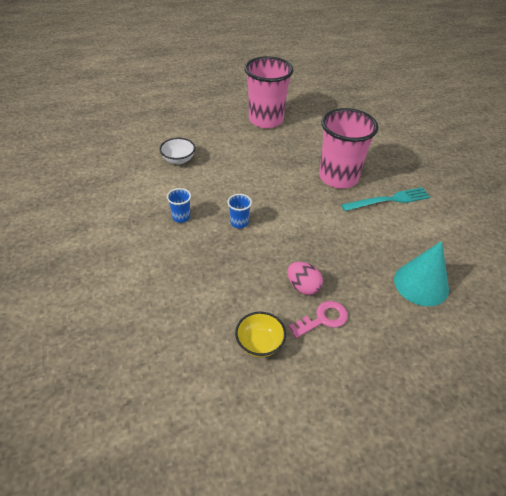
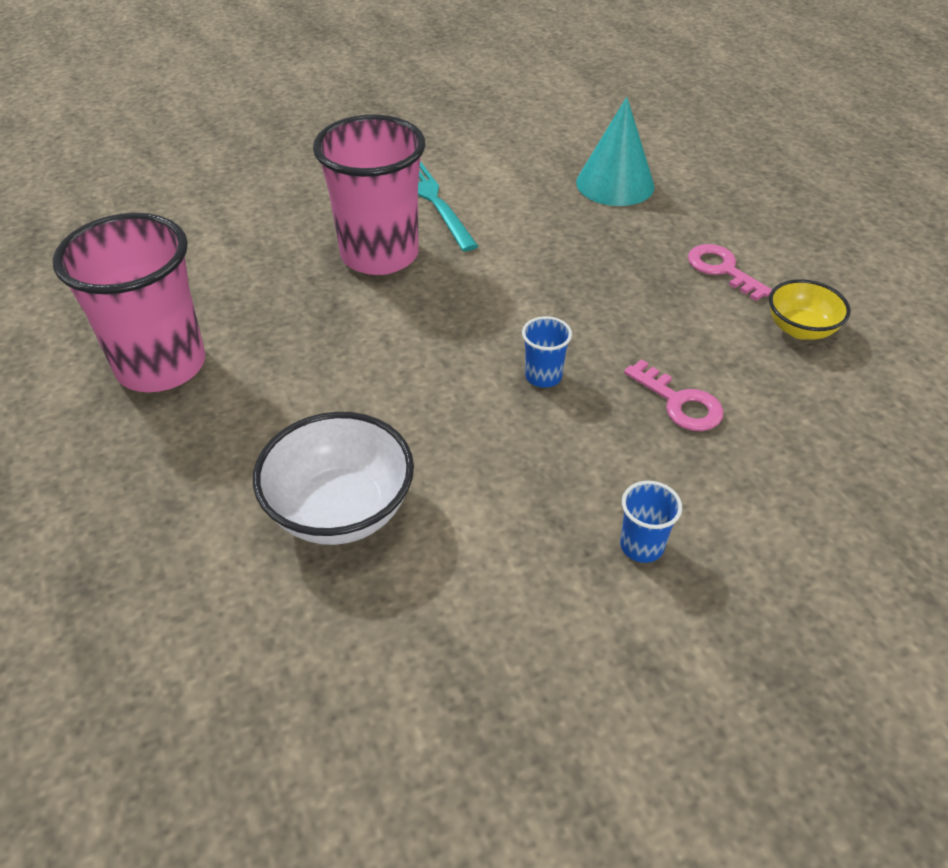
camera: 95 degrees left, 0 degrees up
white bowl [159,138,195,164] -> white bowl [253,412,414,545], size x1.63
blue cup [167,188,191,223] -> blue cup moved to [620,481,682,563]
pink egg [287,262,323,295] -> none
none -> pink key [624,359,724,431]

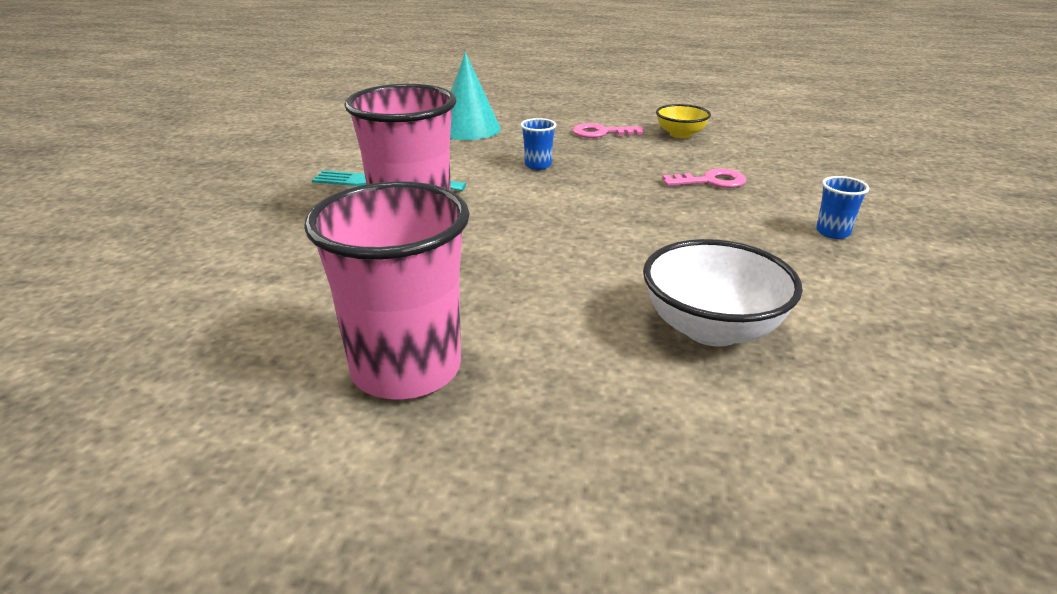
camera: 55 degrees left, 15 degrees down
blue cup [522,316,572,388] -> blue cup moved to [521,118,556,170]

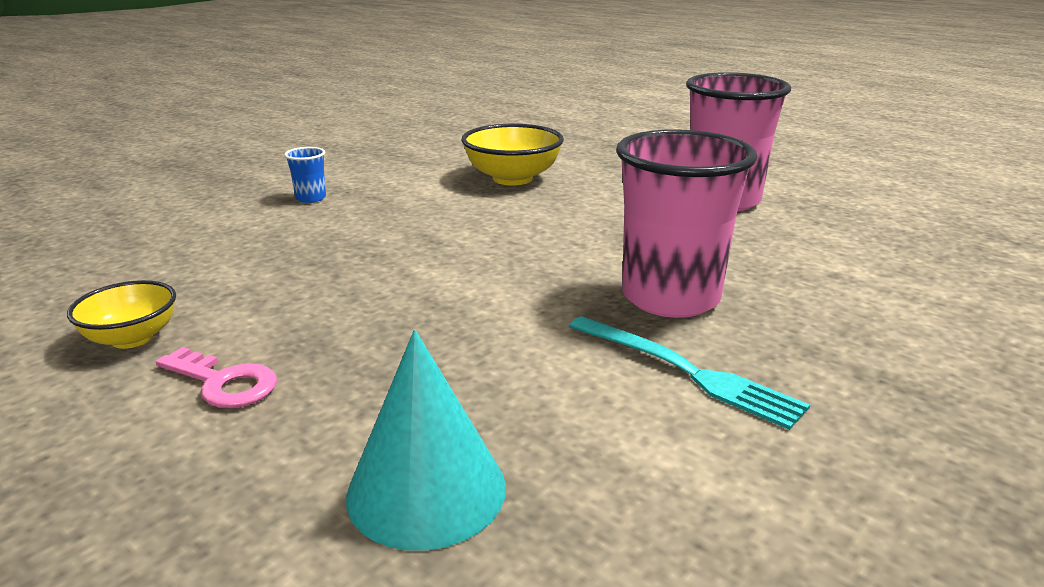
camera: 150 degrees left, 5 degrees down
blue cup [521,118,556,170] -> none
white bowl [643,239,803,346] -> yellow bowl [461,124,564,185]
pink key [662,168,746,188] -> none

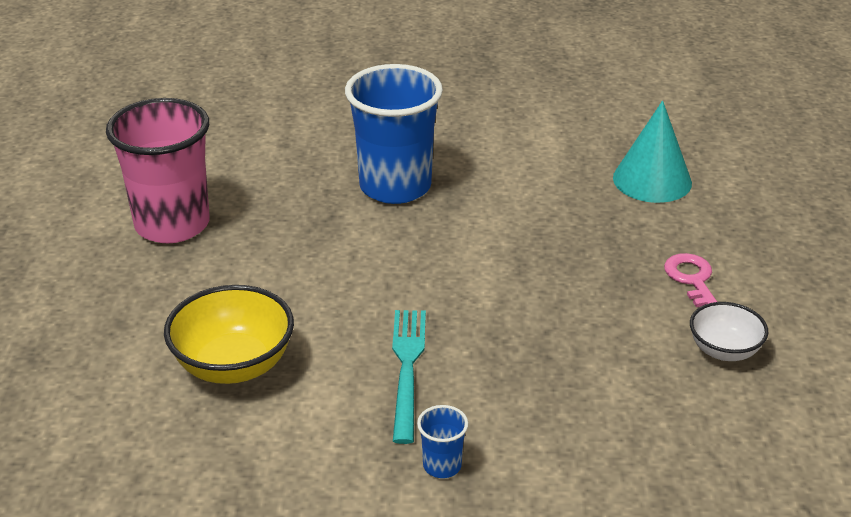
camera: 130 degrees left, 10 degrees up
yellow bowl [67,280,176,349] -> white bowl [690,302,768,361]
turquoise fork [569,316,810,430] -> turquoise fork moved to [392,310,426,444]
pink cup [616,129,758,318] -> blue cup [345,64,443,204]

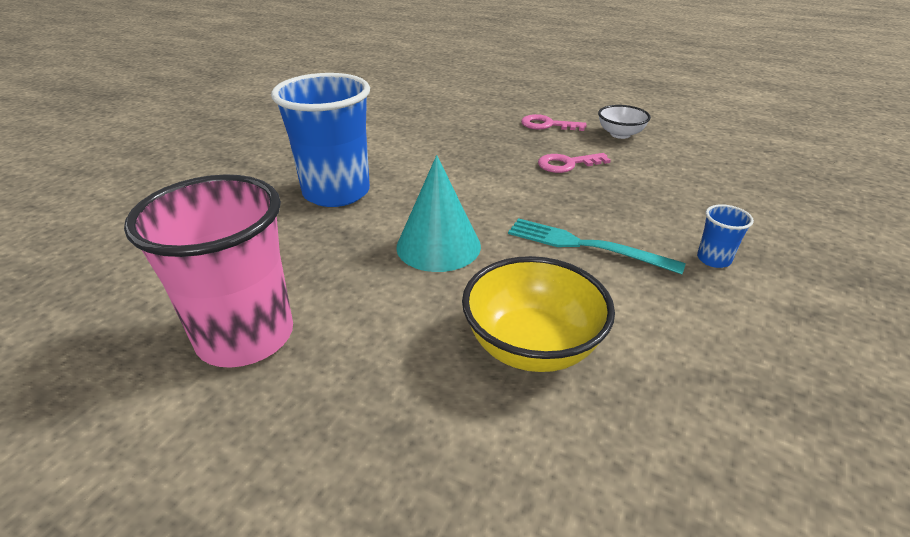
camera: 65 degrees left, 0 degrees up
turquoise cone [613,100,692,203] -> turquoise cone moved to [396,155,481,272]
none -> pink key [538,153,611,173]

